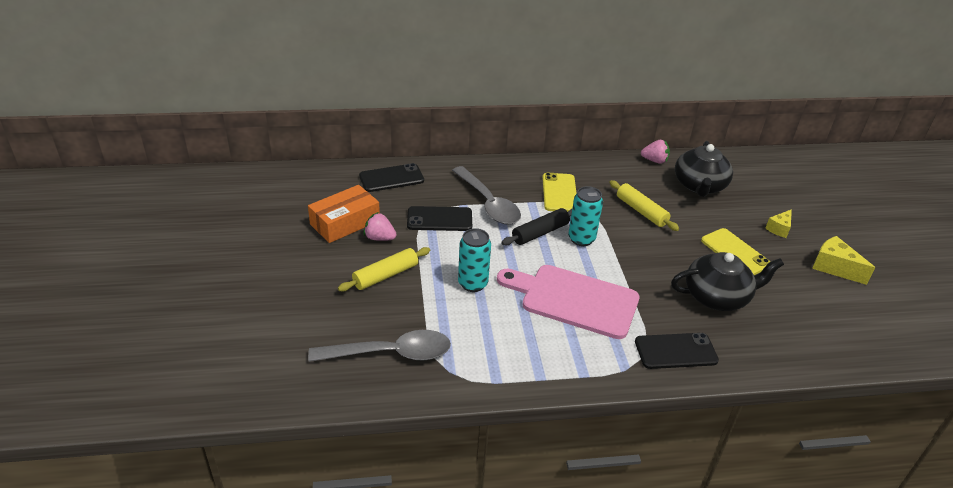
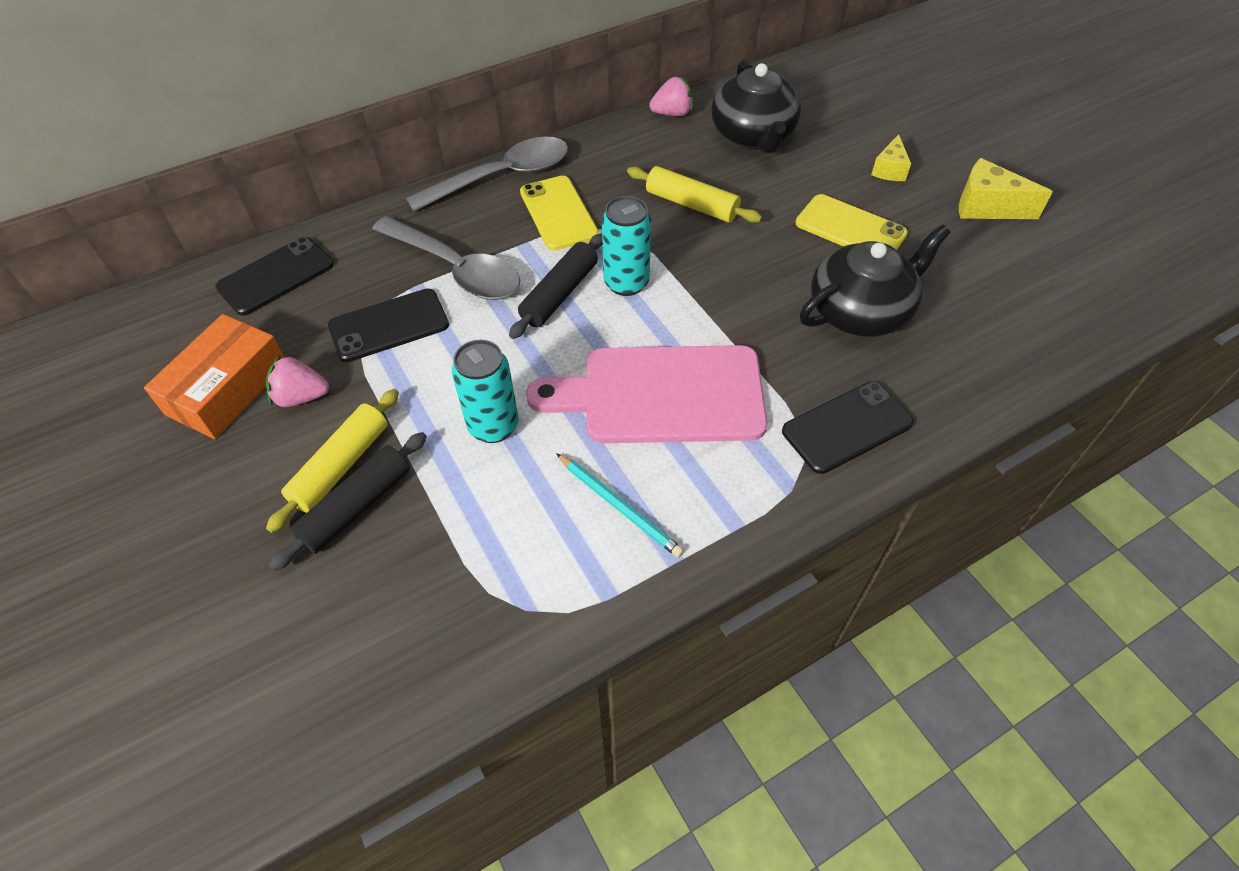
camera: 20 degrees left, 15 degrees up
grey spoon [308,330,451,362] -> grey spoon moved to [406,137,568,212]
none -> black rolling pin [269,432,427,571]
none -> turquoise pencil [556,453,684,558]

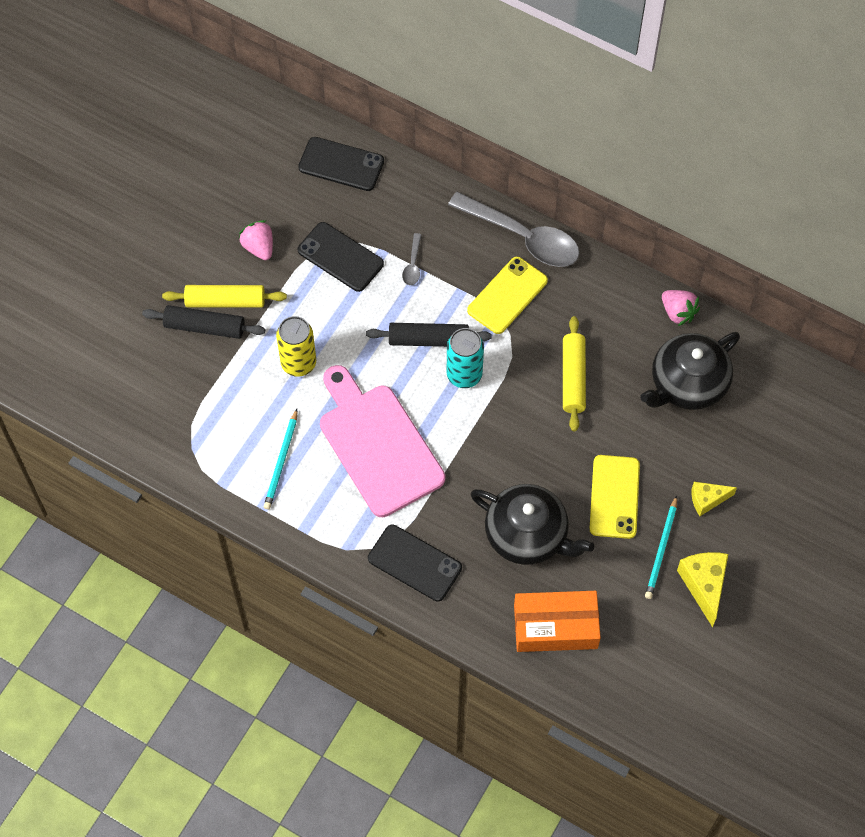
camera: 60 degrees right, 10 degrees up
orange box [144,314,285,439] -> orange box moved to [514,591,601,652]
grey spoon [372,216,520,300] -> grey spoon [402,233,422,285], size x0.42
turquoise can [452,340,518,443] -> yellow can [276,316,316,377]
none -> turquoise pencil [645,495,677,599]

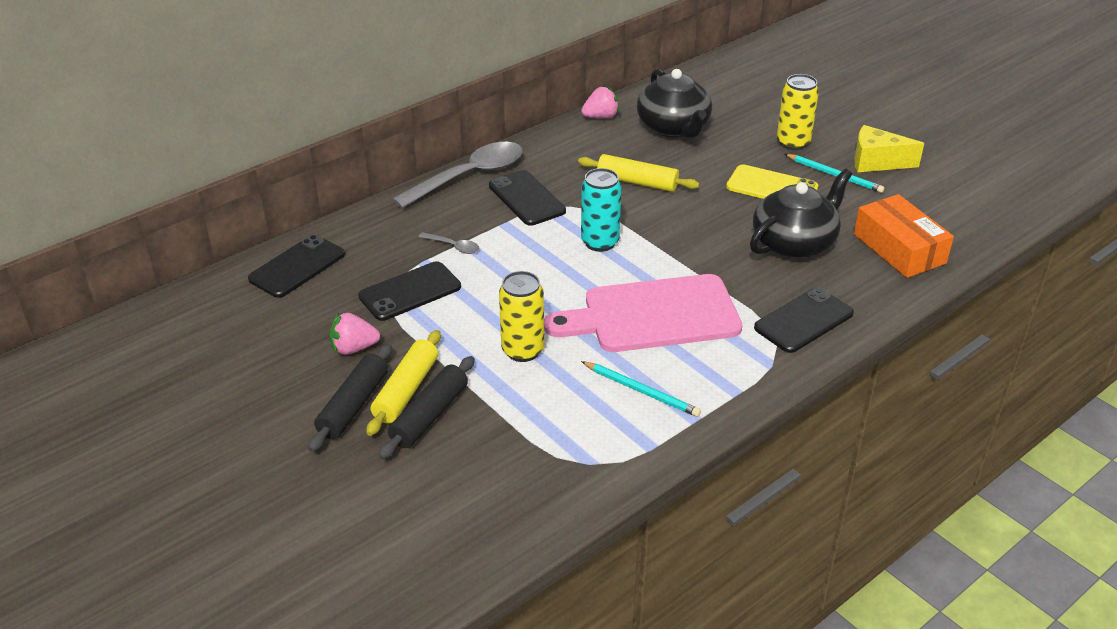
camera: 70 degrees left, 25 degrees down
black rolling pin [366,323,491,347] -> black rolling pin moved to [308,344,392,452]
yellow phone [467,257,548,334] -> black phone [489,170,566,226]
orange box [514,591,601,652] -> orange box turned 45 degrees counterclockwise [854,194,954,278]
yellow cheese [692,482,737,516] -> yellow can [777,74,819,150]

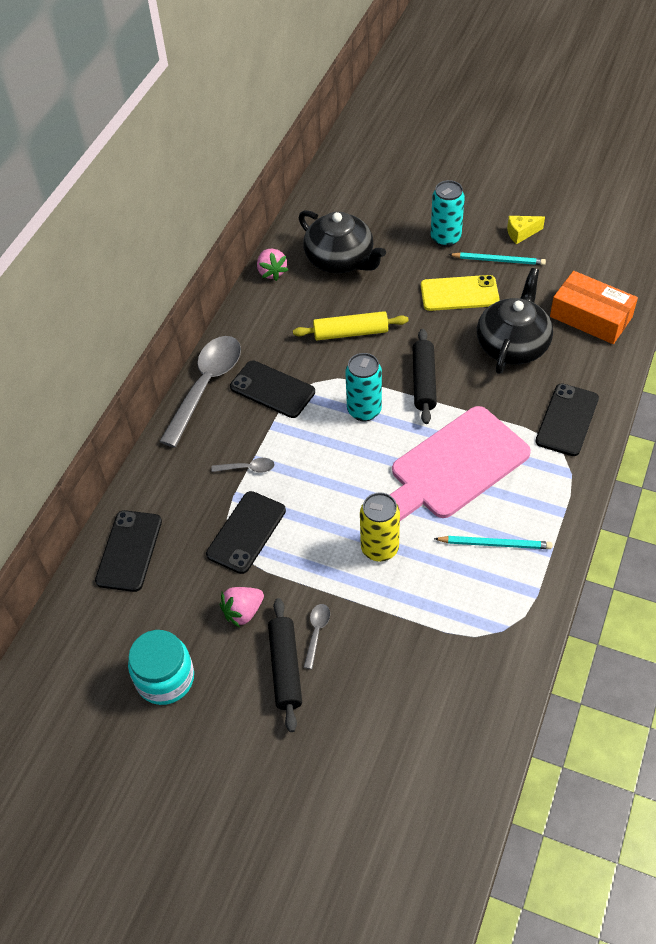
camera: 25 degrees left, 15 degrees up
yellow rolling pin [366,330,441,436] -> grey spoon [303,604,330,669]
black rolling pin [378,356,475,459] -> black rolling pin moved to [413,329,437,424]
pink strawberry [581,86,619,119] -> pink strawberry turned 120 degrees clockwise [257,249,288,281]
yellow can [777,74,819,150] -> turquoise can [431,180,465,247]
yellow cheese [854,125,924,172] -> yellow cheese [507,216,545,244], size x0.64
none -> turquoise jar [128,630,194,705]

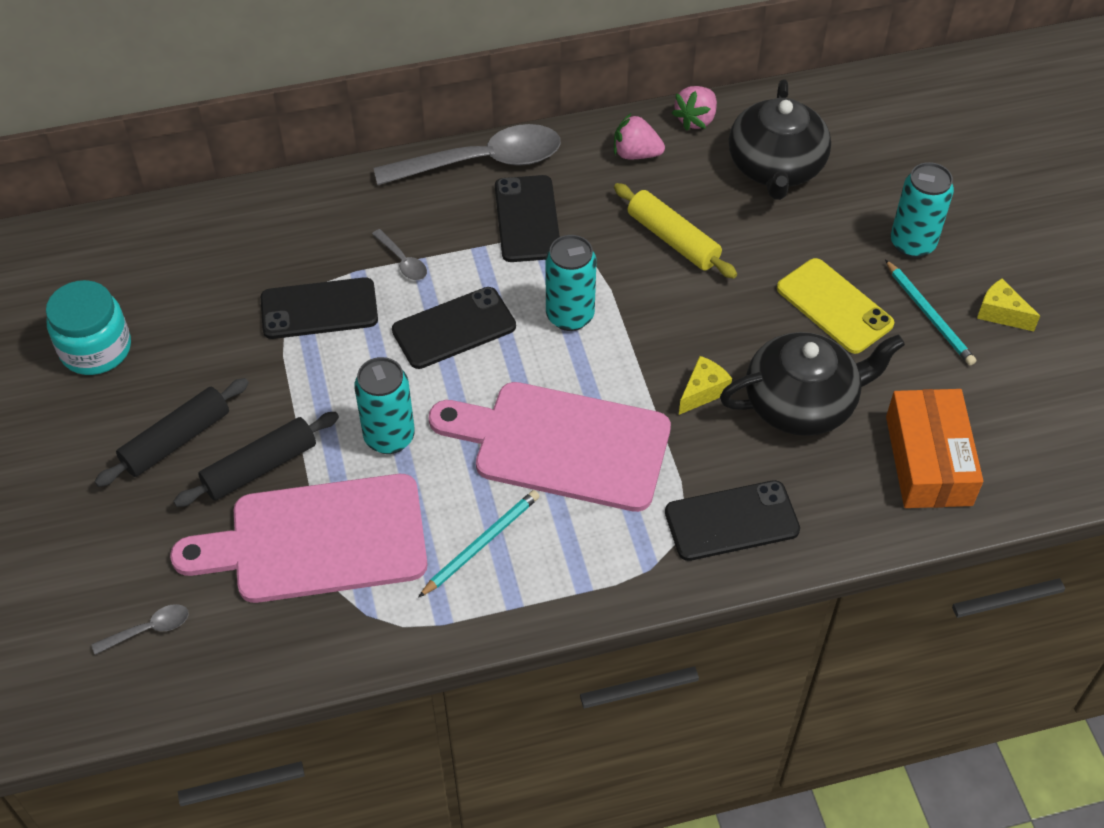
camera: 50 degrees right, 0 degrees up
black phone [95,510,162,592] -> black phone moved to [392,287,516,369]
pink strawberry [220,587,264,628] -> pink strawberry moved to [614,113,665,159]
grey spoon [303,604,330,669] -> grey spoon moved to [92,604,189,655]
yellow can [360,492,400,562] -> turquoise can [354,357,415,454]
black rolling pin [413,329,437,424] -> black rolling pin moved to [173,412,339,507]
turquoise pencil [434,536,552,549] -> turquoise pencil turned 105 degrees counterclockwise [418,490,539,598]
none -> pink cutting board [170,474,428,603]
none -> yellow cheese [679,356,732,415]

